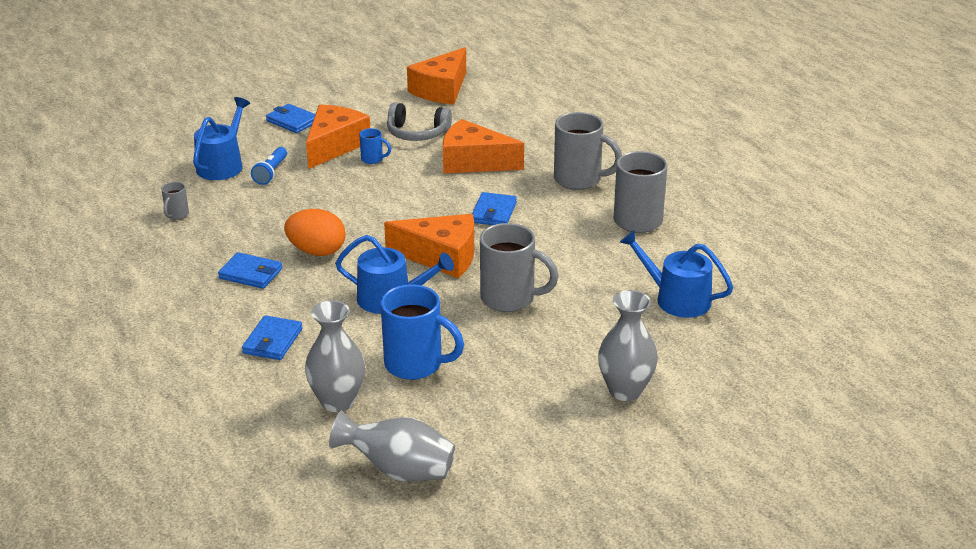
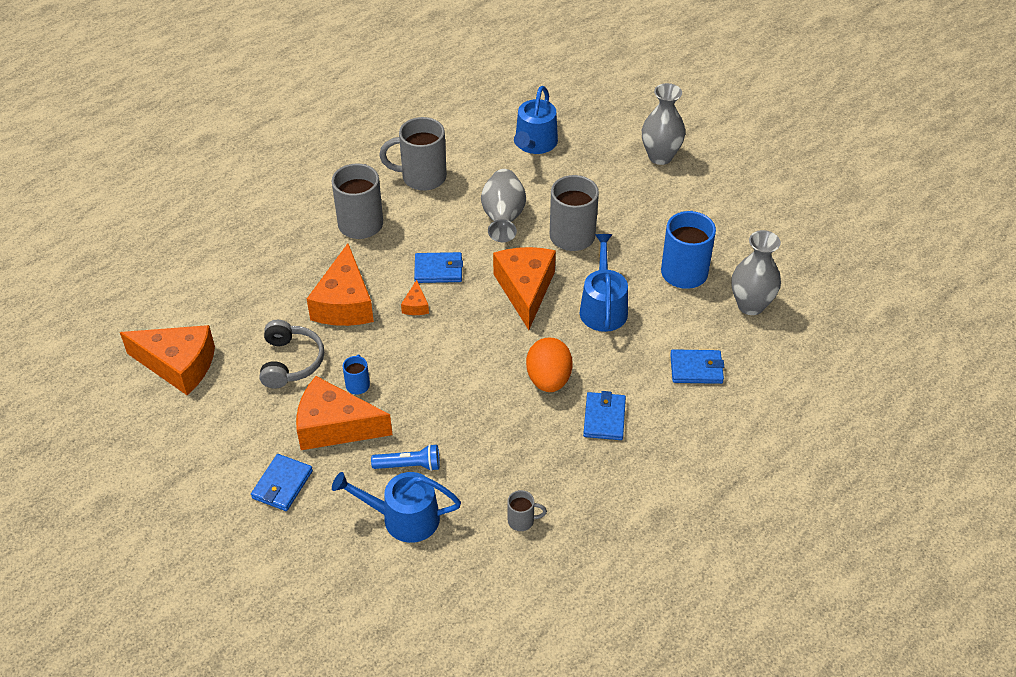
camera: 105 degrees left, 15 degrees up
grey vase [329,411,455,482] -> grey vase moved to [481,169,526,242]
none -> orange cheese [401,280,429,315]

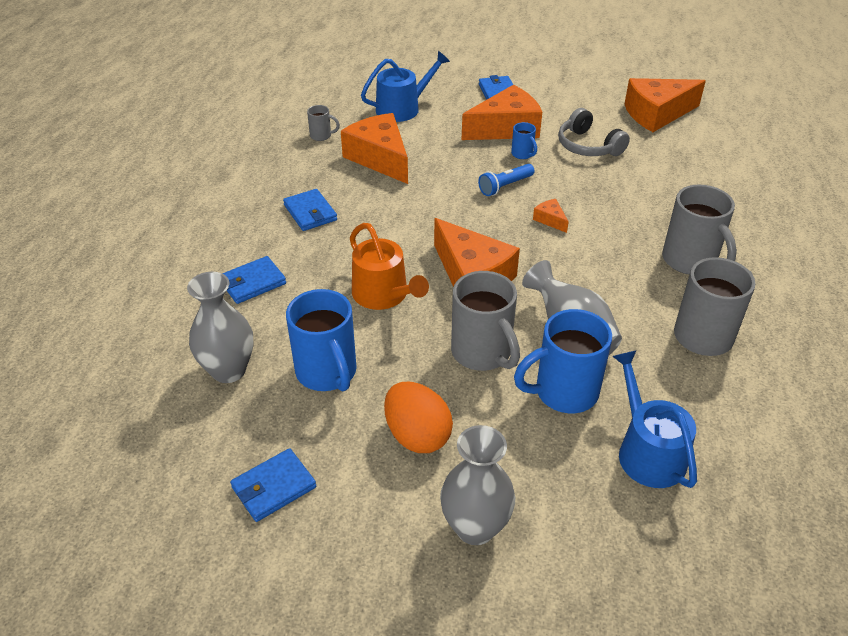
camera: 145 degrees right, 5 degrees down
orange cheese [307,243,374,326] -> orange cheese moved to [341,113,408,184]
blue flashlight [371,444,440,471] -> blue flashlight moved to [478,164,535,196]
blue wallet [414,252,463,283] -> blue wallet moved to [230,448,316,522]
grey mug [507,490,547,531] -> grey mug turned 135 degrees counterclockwise [307,105,340,141]
orange egg [526,337,573,392] -> orange egg moved to [384,382,453,453]
blue watering can [580,234,628,332] -> orange watering can [350,223,429,310]
none -> blue mug [514,309,612,413]

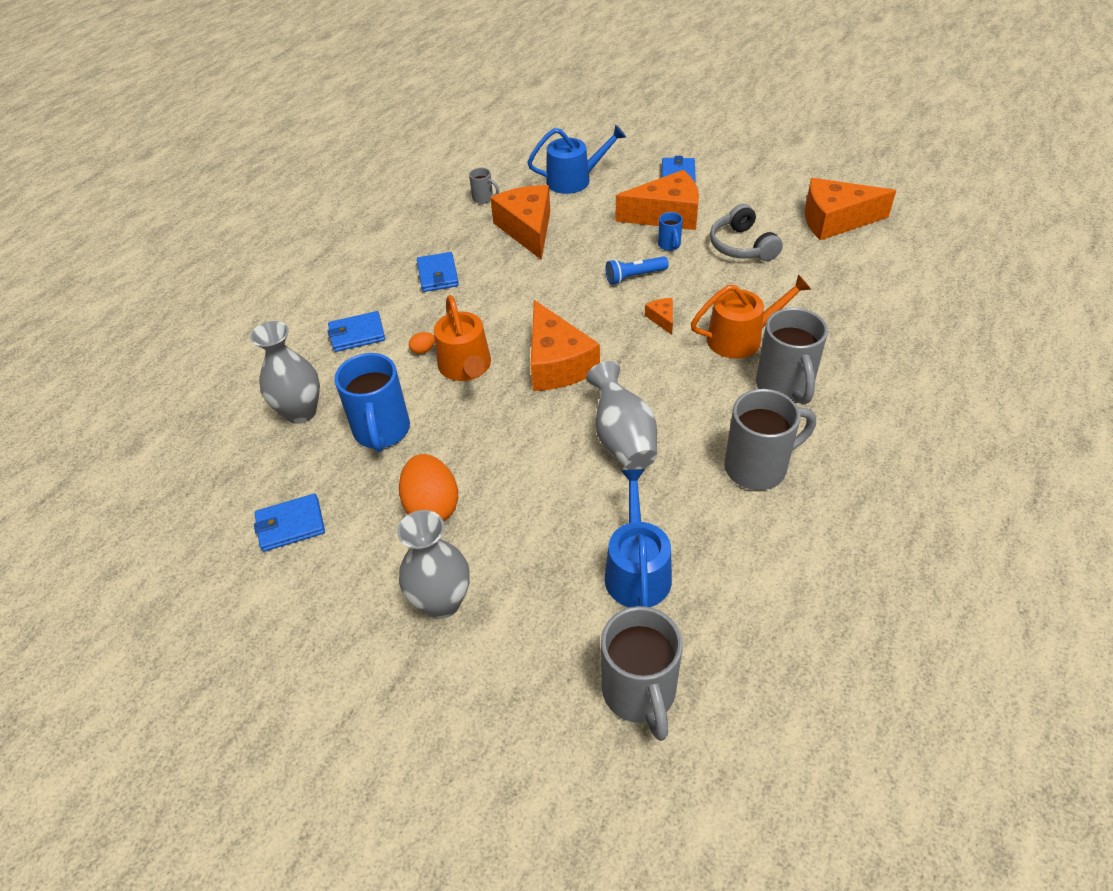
camera: 20 degrees right, 5 degrees up
grey mug [451,271,520,371] -> grey mug moved to [601,606,682,741]
blue mug [514,309,612,413] -> none
none -> orange egg [409,332,435,354]
none -> orange watering can [691,274,812,359]

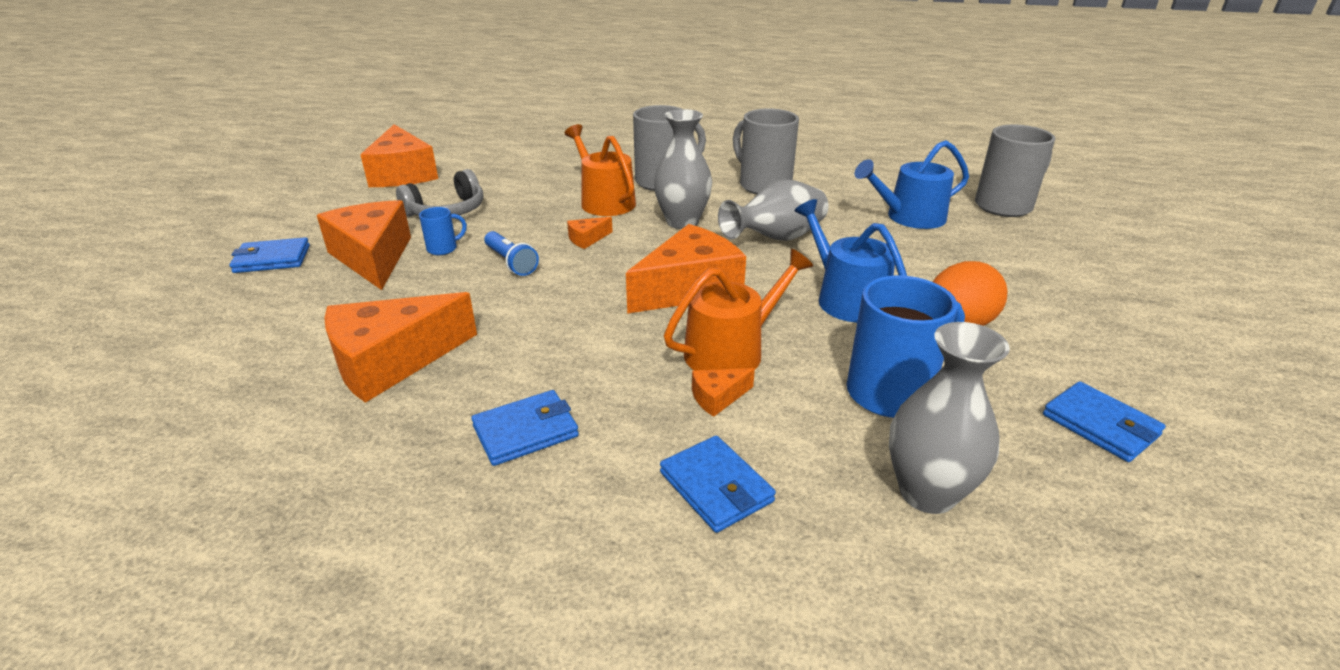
camera: 110 degrees left, 15 degrees down
grey vase [397,510,470,619] -> grey vase moved to [654,109,712,229]
orange egg [409,332,435,354] -> orange cheese [692,368,755,417]
grey mug [469,168,499,204] -> none
blue watering can [527,125,626,194] -> blue watering can moved to [795,199,907,323]

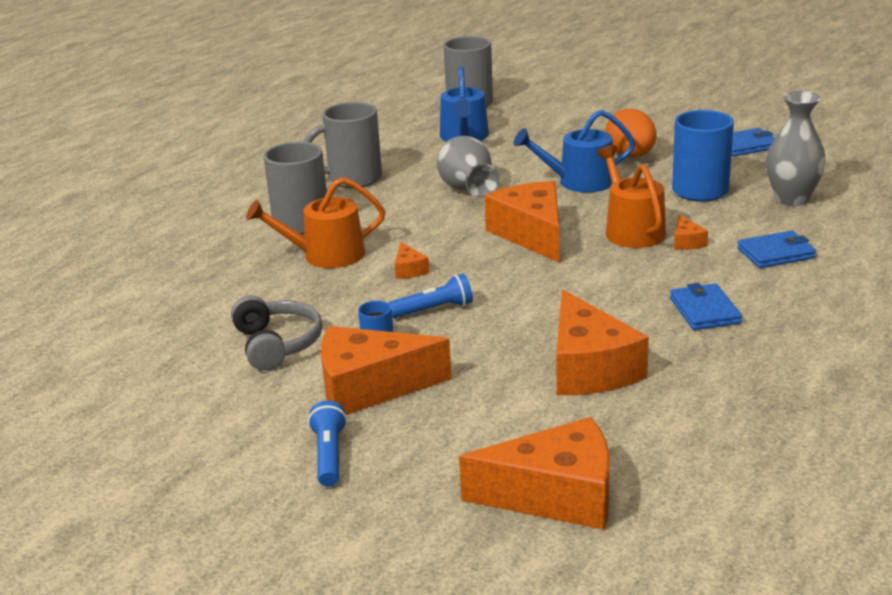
camera: 70 degrees left, 5 degrees down
blue wallet [230,237,310,273] -> blue flashlight [308,400,347,487]
orange cheese [360,124,438,187] -> orange cheese moved to [459,417,610,530]
grey vase [654,109,712,229] -> none

